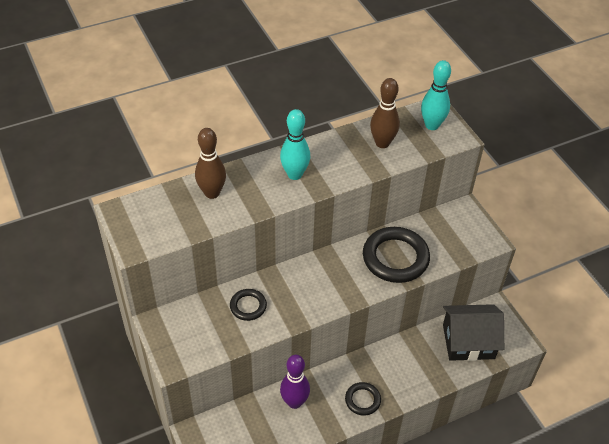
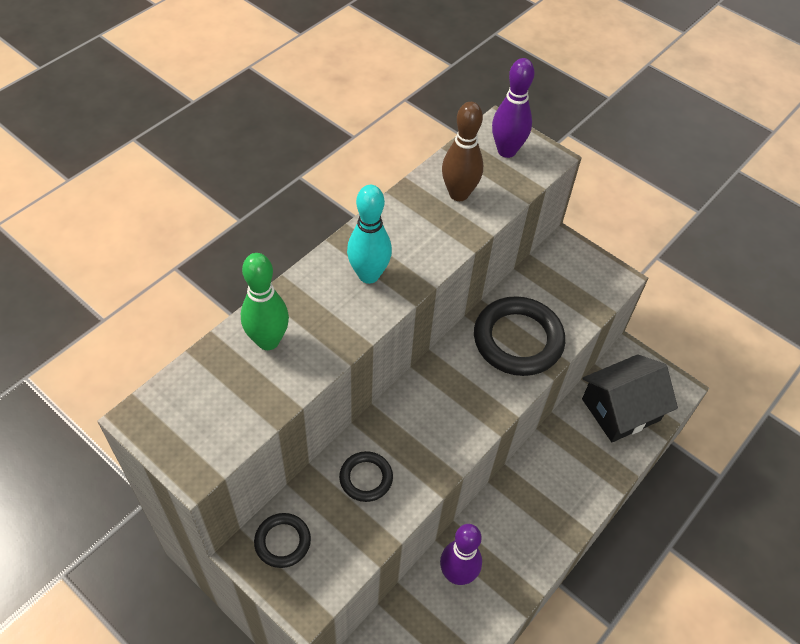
camera: 25 degrees left, 5 degrees up
brown bowling pin [195,128,226,199] -> green bowling pin [241,253,289,350]
black ring [345,382,381,416] -> black ring moved to [254,513,311,568]
turquoise bowling pin [421,60,451,130] -> purple bowling pin [492,58,535,158]

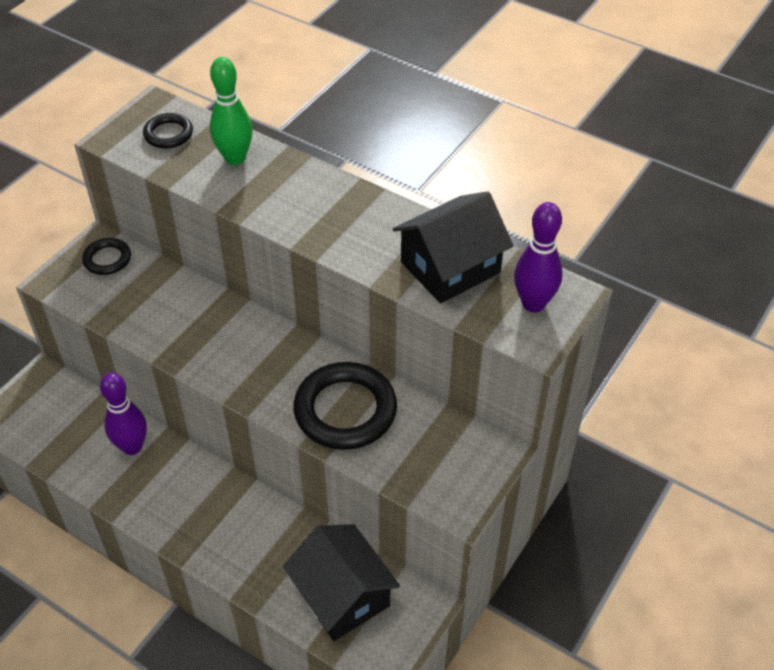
camera: 85 degrees right, 5 degrees down
black ring [339,451,393,502] -> black ring moved to [143,113,193,148]
turquoise bowling pin [347,185,392,284] -> none
brown bowling pin [442,102,483,201] -> black house [393,191,513,304]

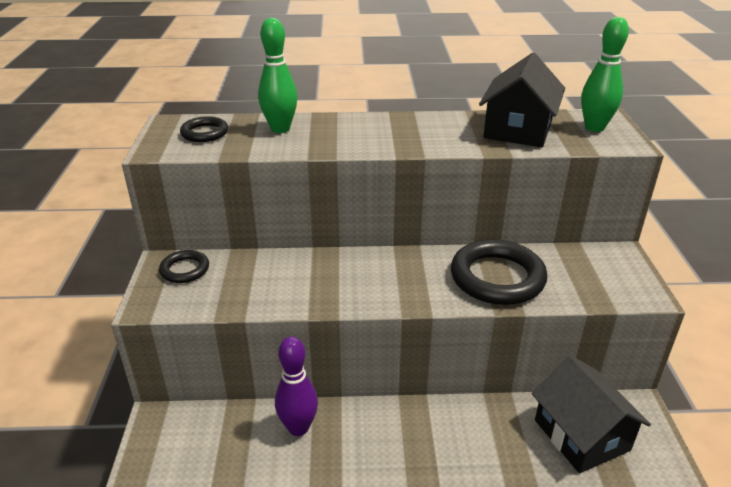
camera: 35 degrees left, 15 degrees down
black house [283,524,400,641] -> black house turned 45 degrees clockwise [532,356,651,473]
purple bowling pin [514,202,563,312] -> green bowling pin [581,17,629,132]

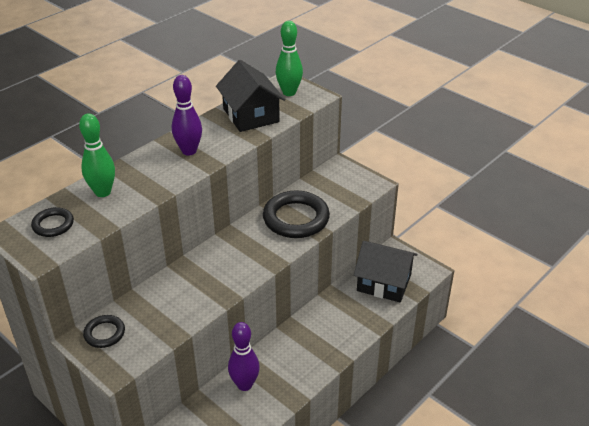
camera: 45 degrees left, 5 degrees up
none -> purple bowling pin [172,75,202,156]

